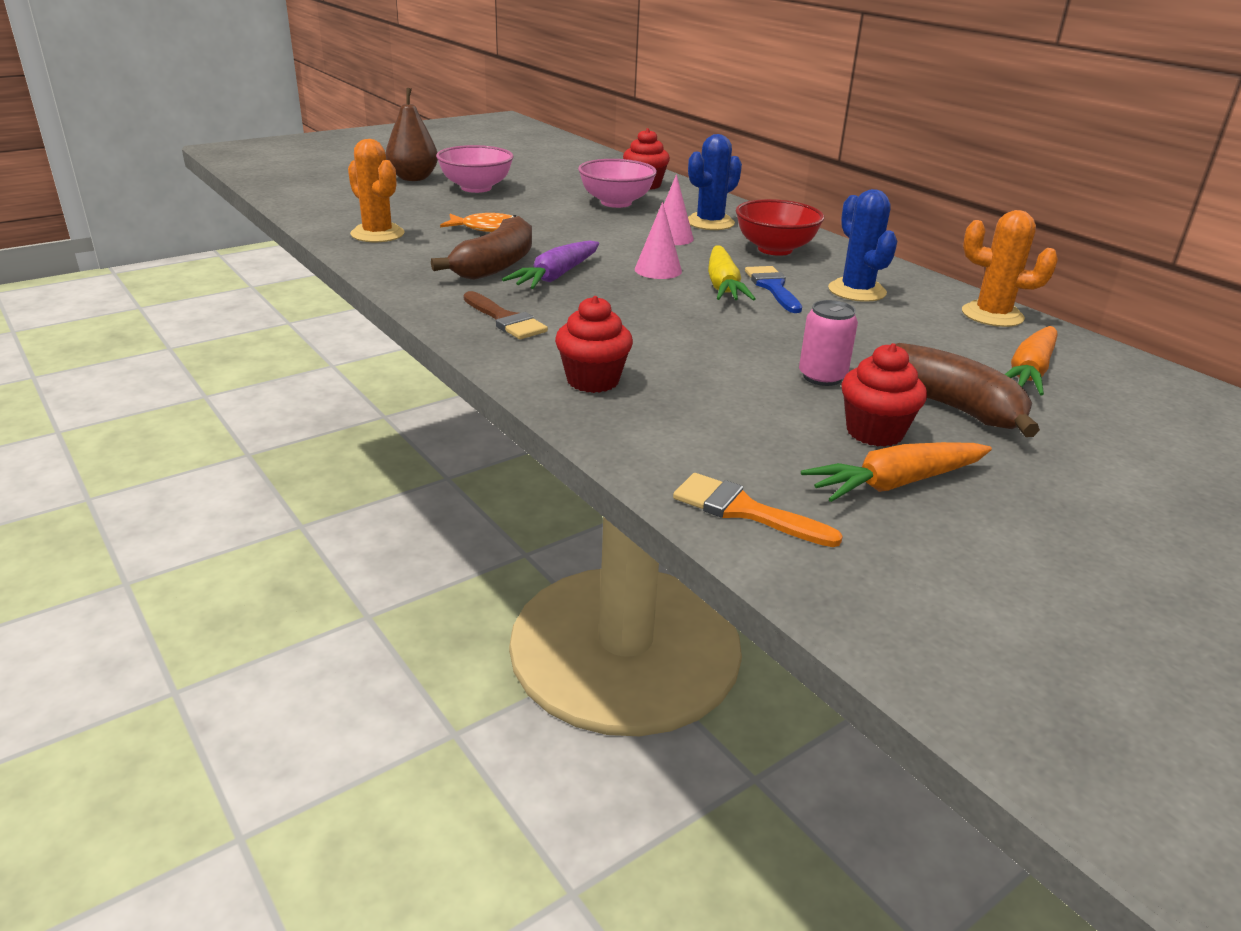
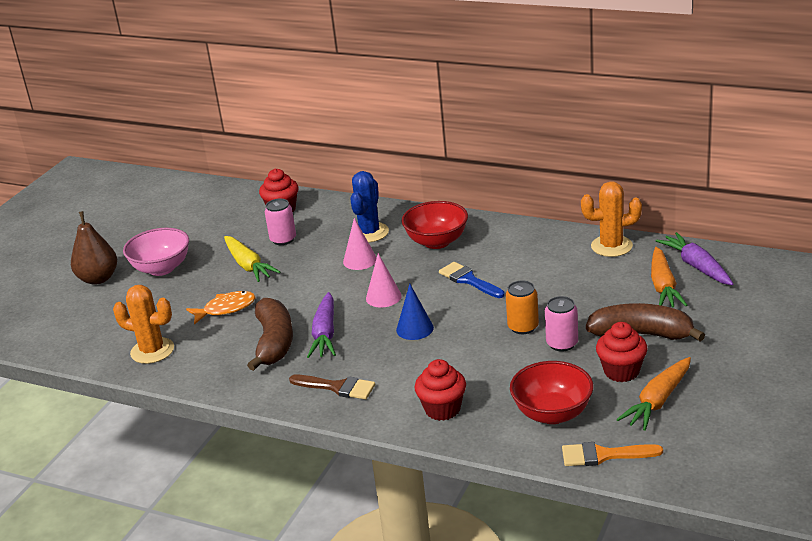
camera: 25 degrees left, 0 degrees up
pink bowl [578,159,657,208] -> pink can [265,199,296,245]
yellow carrot [708,245,756,301] -> yellow carrot moved to [224,236,280,282]
blue cactus [828,189,897,302] -> none
none -> blue cone [396,284,434,340]
none -> orange can [505,280,539,334]
none -> red bowl [510,361,594,424]
none -> purple carrot [656,232,733,285]

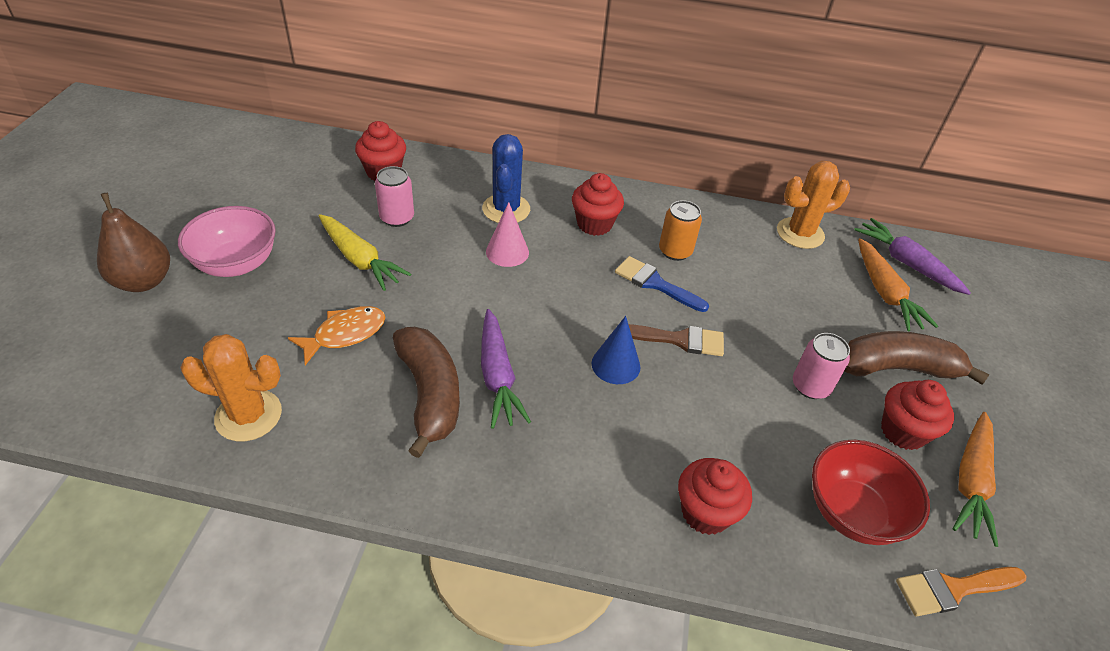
camera: 20 degrees left, 15 degrees up
brown brush [289,375,375,399] -> brown brush moved to [628,324,724,356]
pink cone [366,253,402,308] -> none
red bowl [402,201,468,249] -> red cupcake [572,173,624,236]
orange can [505,280,539,334] -> orange can moved to [659,200,702,261]

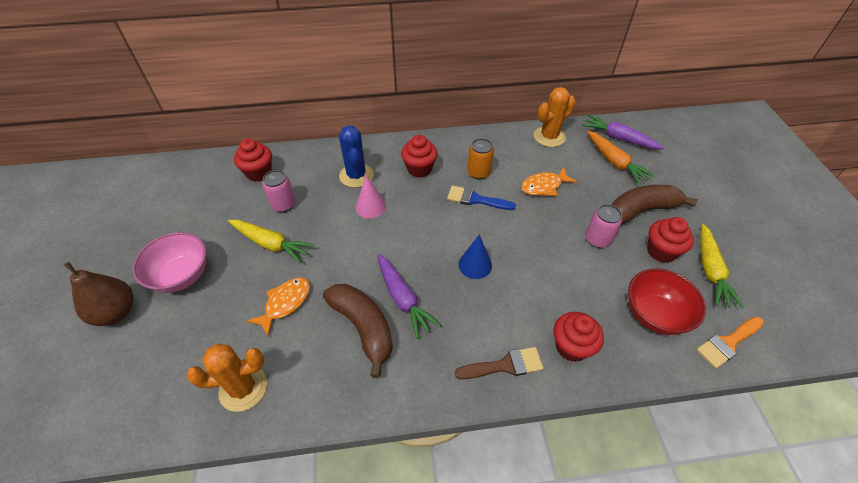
camera: 15 degrees left, 5 degrees up
brown brush [628,324,724,356] -> brown brush moved to [455,347,544,379]
orange carrot [952,412,998,547] -> yellow carrot [700,224,744,308]
none -> orange fish [521,167,577,196]

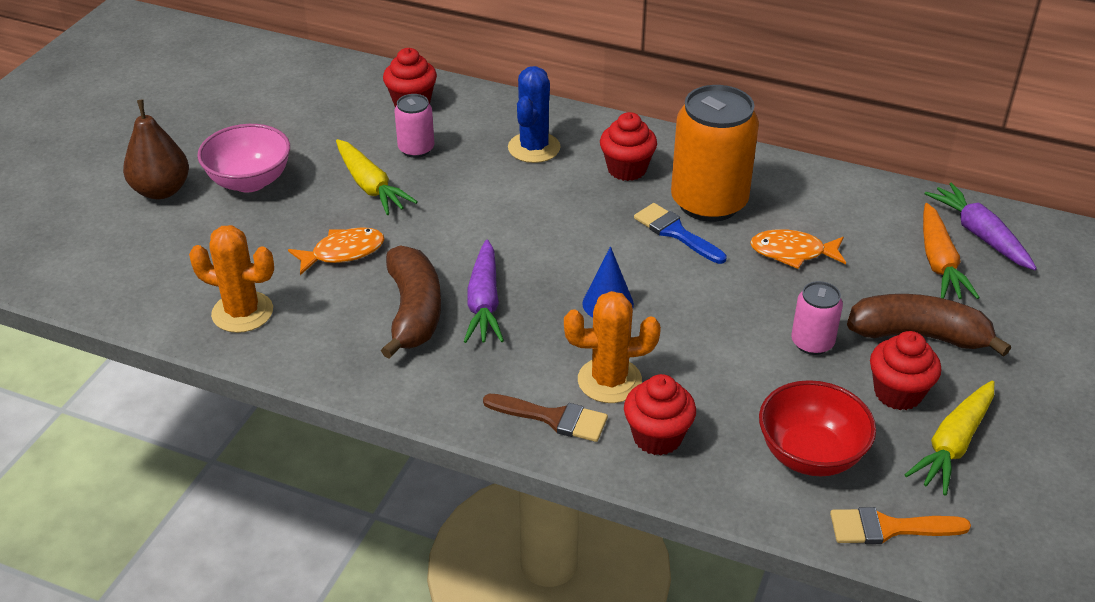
camera: 30 degrees right, 10 degrees down
pink cone [356,175,386,219] -> none
orange can [467,138,494,179] -> orange can [671,85,759,222], size x2.01
orange cactus [534,87,576,147] -> orange cactus moved to [564,291,661,403]

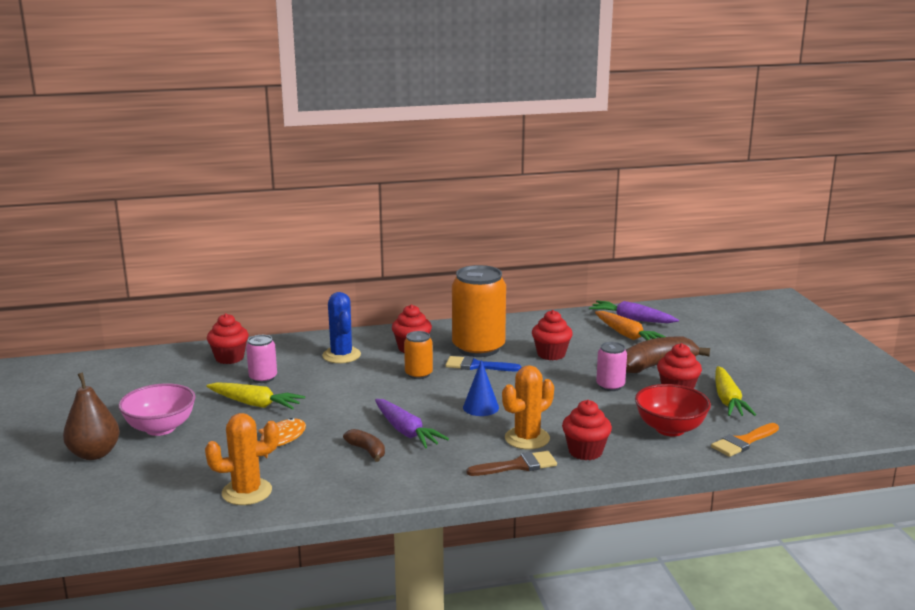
camera: 35 degrees left, 20 degrees down
brown banana [381,245,441,359] -> brown banana [343,429,385,462], size x0.54
orange fish [750,229,846,269] -> red cupcake [532,310,573,360]
none -> orange can [404,331,433,379]

